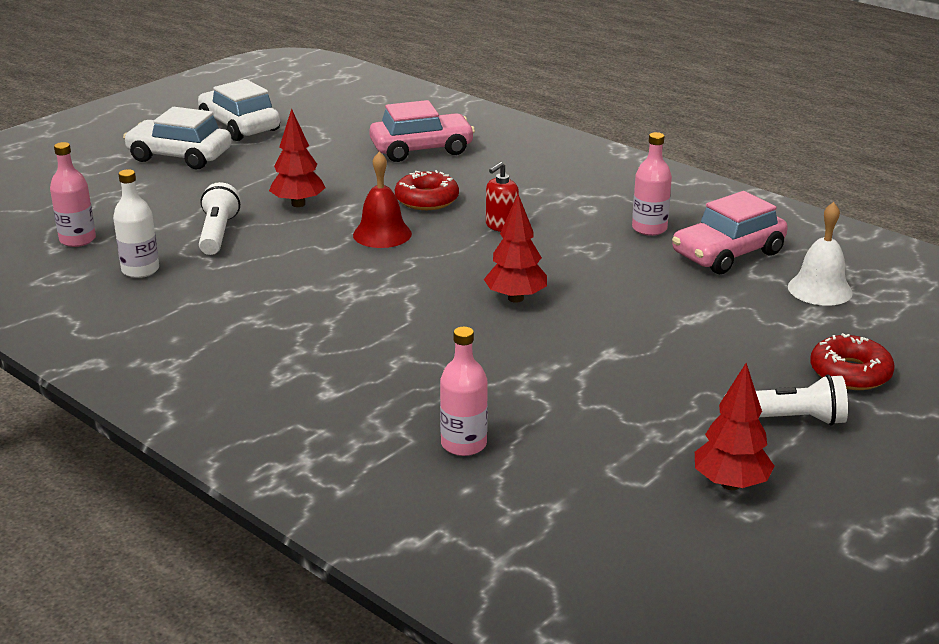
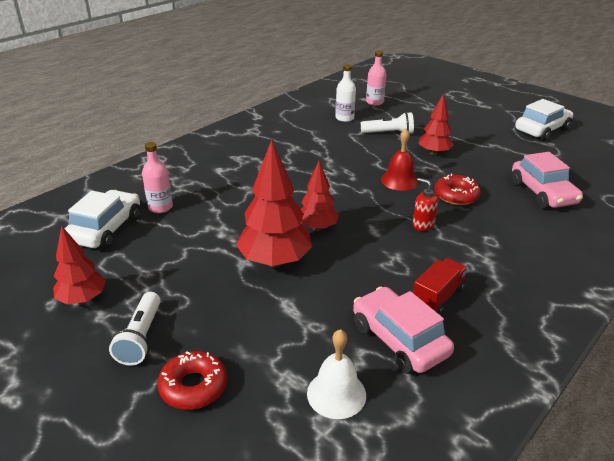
camera: 90 degrees right, 5 degrees up
white car [123,107,232,169] -> white car moved to [65,190,141,249]
pink bottle [632,132,672,236] -> red truck [413,258,468,315]
none -> red tree [236,139,312,267]

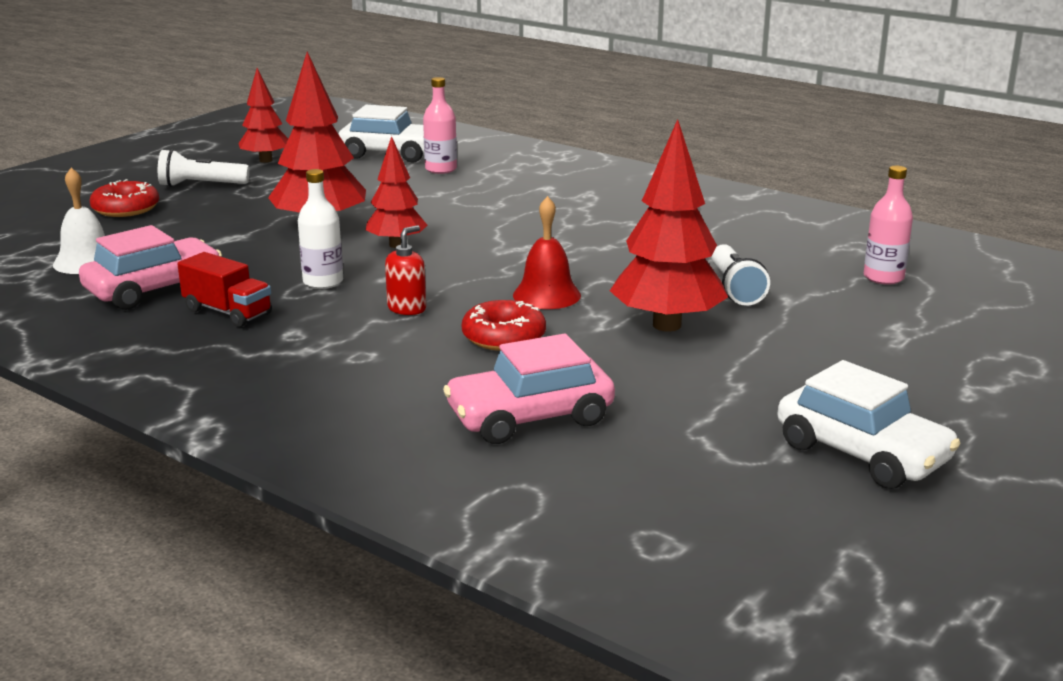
camera: 85 degrees right, 10 degrees down
white bottle [335,64,356,122] -> white bottle moved to [298,169,343,289]
red tree [419,94,454,155] -> red tree [610,119,728,332], size x1.62

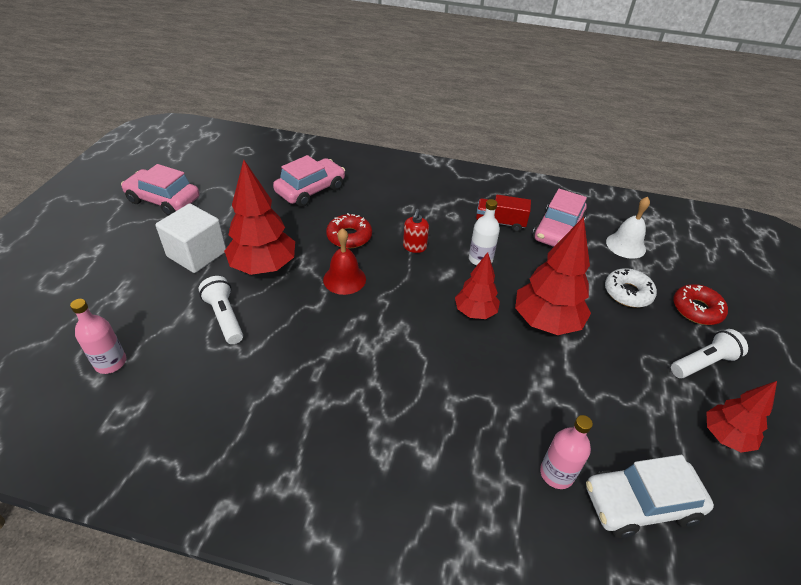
camera: 155 degrees right, 20 degrees up
white car [778,360,961,489] -> pink car [121,164,199,216]
none -> white cube [155,204,226,273]
none -> white donut [605,268,657,307]

